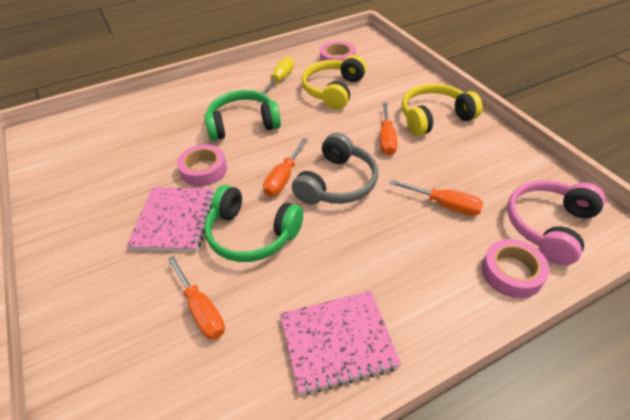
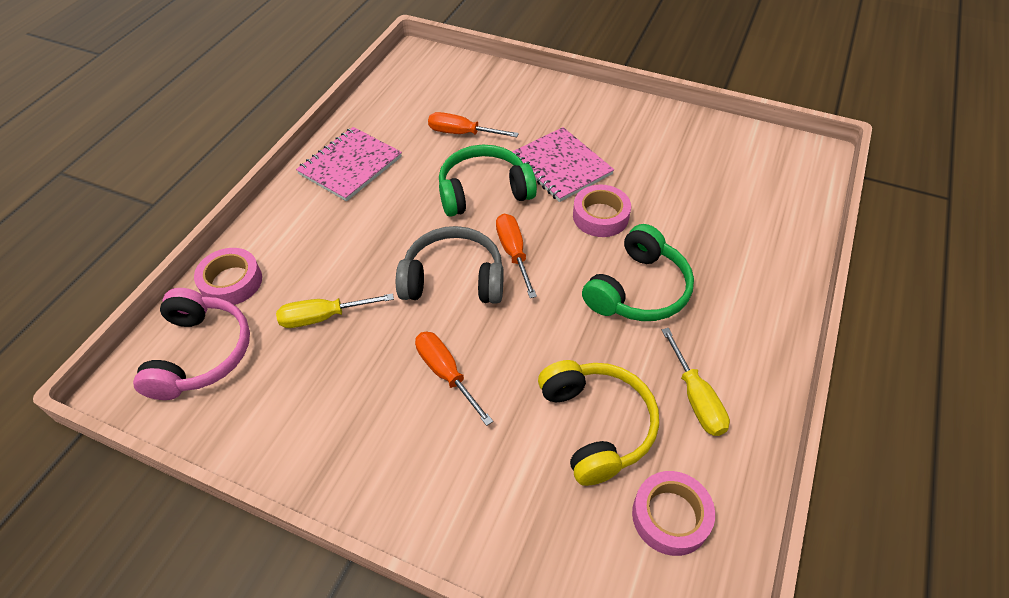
camera: 140 degrees right, 5 degrees up
grey headphones [292,133,378,205] -> grey headphones turned 105 degrees clockwise [396,226,504,304]
orange screwdriver [389,179,483,216] -> yellow screwdriver [276,293,394,328]
yellow headphones [402,83,483,136] -> none

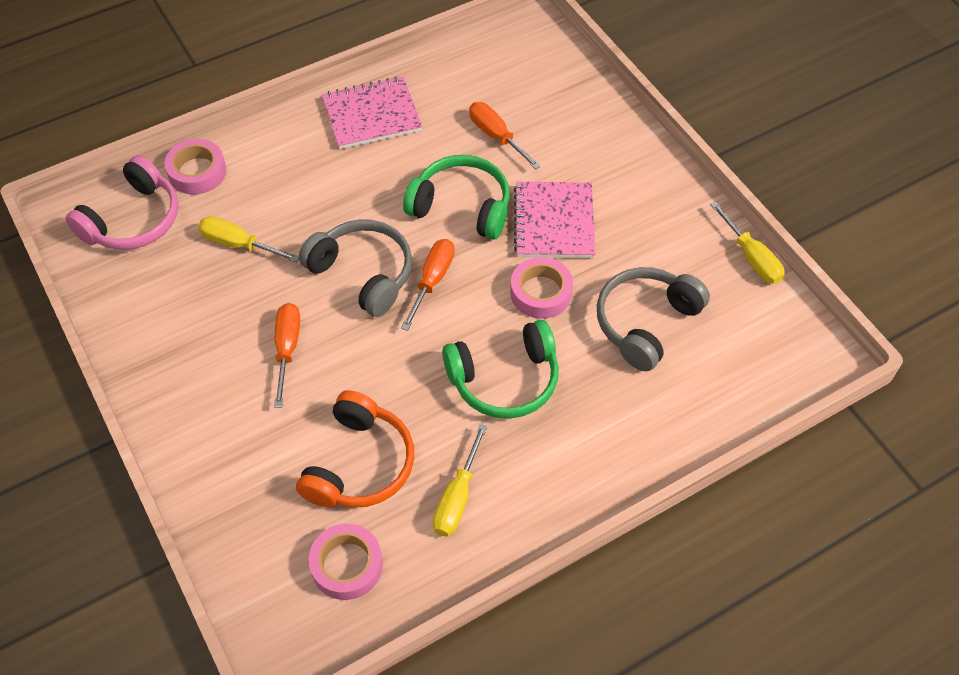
camera: 35 degrees right, 5 degrees up
yellow headphones [538,360,659,486] -> orange headphones [296,390,414,508]
none -> grey headphones [597,267,710,371]
none -> yellow screwdriver [710,202,785,284]

